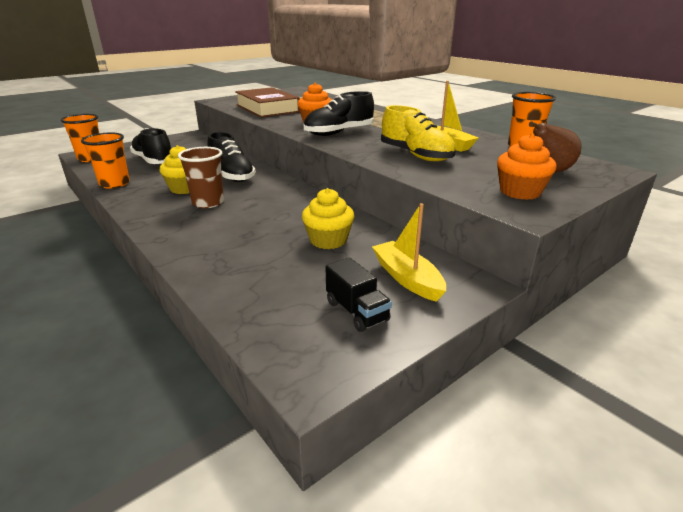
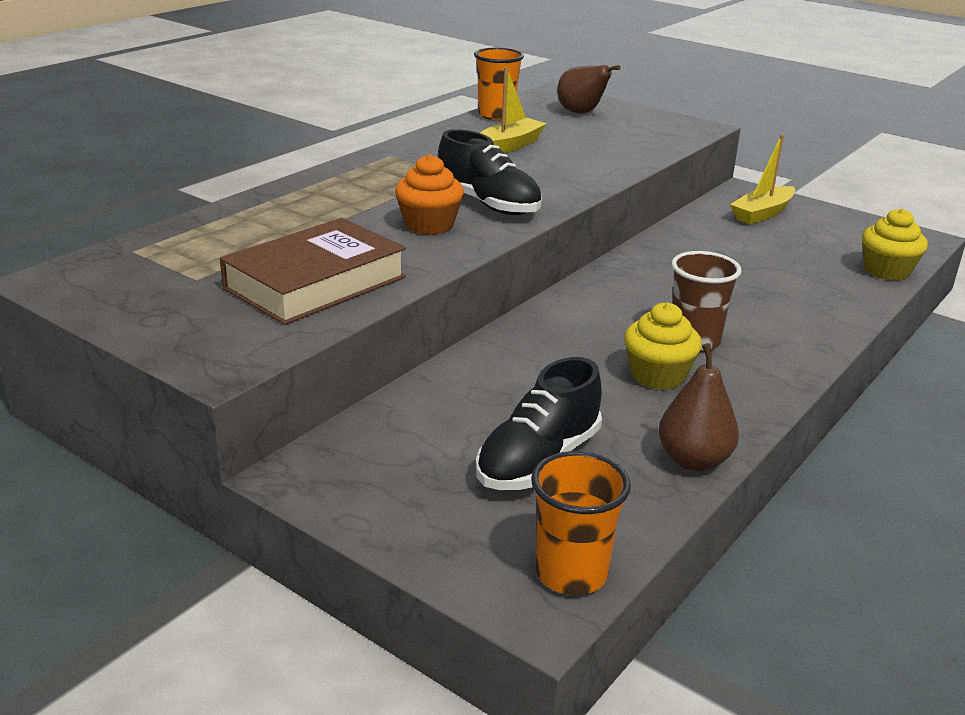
camera: 105 degrees left, 0 degrees up
orange cup [81,133,130,189] -> brown pear [659,343,739,471]
black shoe [207,132,256,182] -> none
yellow cupcake [302,188,354,249] -> yellow cupcake moved to [862,208,928,281]
black truck [326,258,392,332] -> none
yellow shoe [381,105,456,161] -> none
orange cupcake [497,133,557,200] -> none

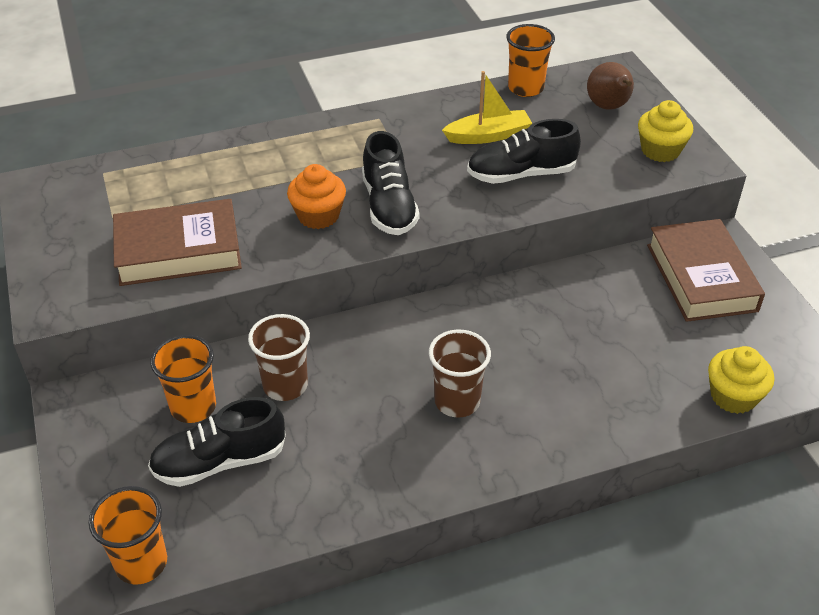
camera: 35 degrees right, 15 degrees up
yellow cupcake [624,302,702,390] -> yellow cupcake moved to [638,100,693,162]
brown pear [659,343,739,471] -> none
yellow boat [730,134,795,224] -> brown book [647,219,765,322]
none -> orange cup [150,335,216,423]
none -> brown cup [248,314,310,401]
none -> black shoe [467,119,581,184]

